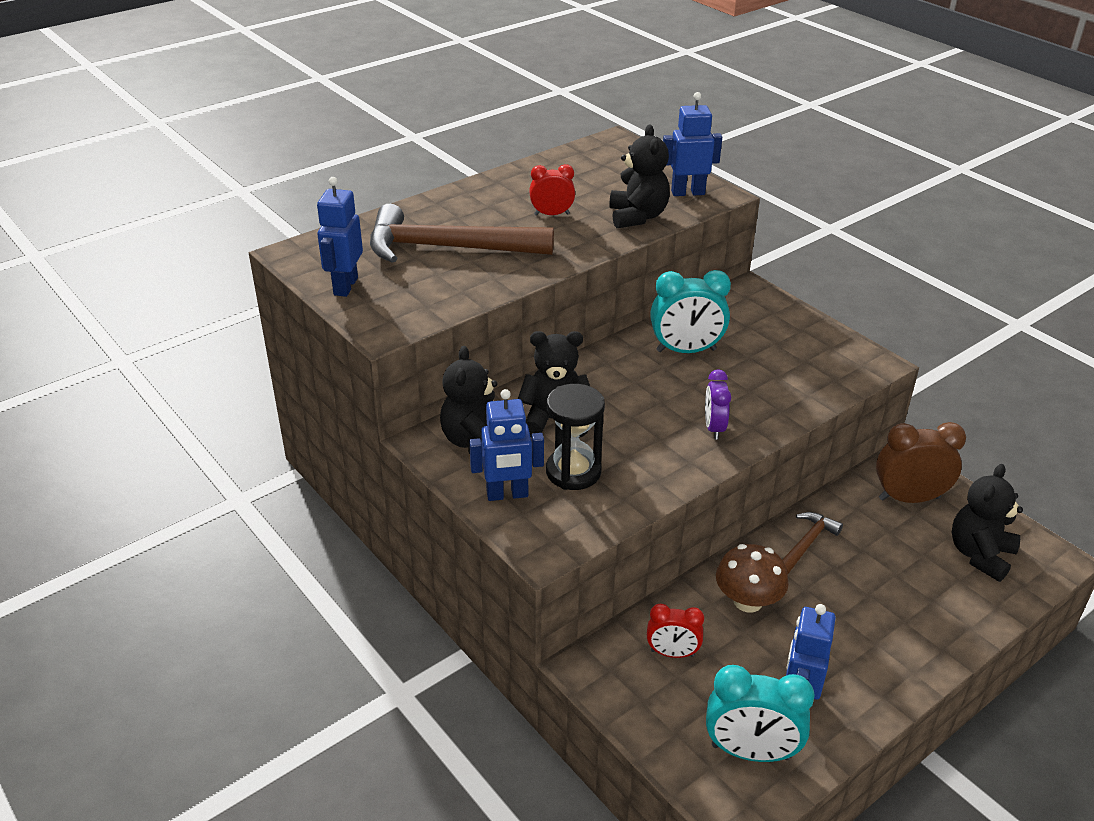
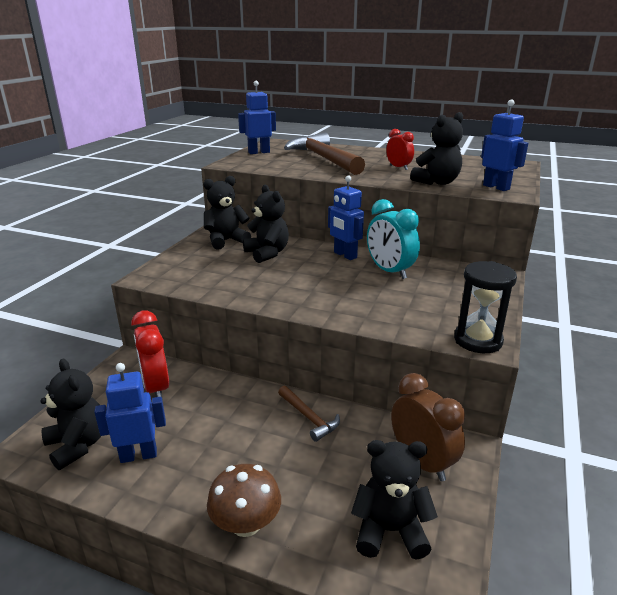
camera: 60 degrees right, 10 degrees down
blue robot [469,389,544,501] -> blue robot moved to [328,175,364,260]
black hourglass [546,384,605,490] -> black hourglass moved to [454,261,517,353]
red clock [647,604,704,658] -> red clock [131,311,169,401], size x1.65
purple clock [705,369,731,440] -> none
turquoise clock [706,665,815,762] -> black teddy bear [41,359,101,470]
brown mushroom [716,544,789,613] -> brown mushroom moved to [207,464,281,537]
brown hammer [782,512,843,574] -> brown hammer turned 45 degrees clockwise [278,386,340,442]

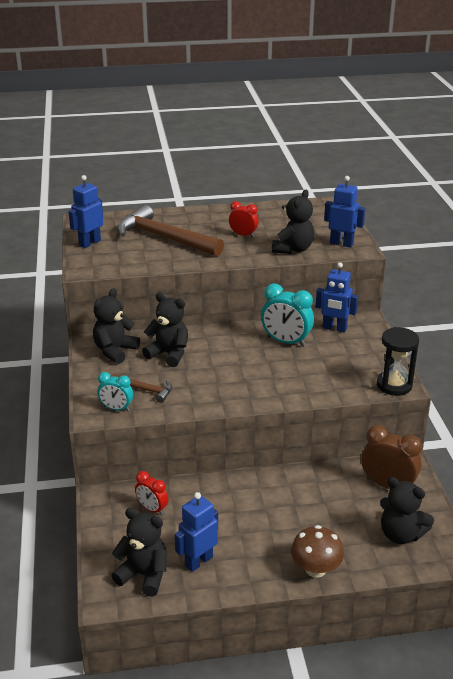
camera: 30 degrees left, 5 degrees up
red clock [131,311,169,401] -> red clock [135,471,168,515], size x0.61
brown hammer [278,386,340,442] -> brown hammer moved to [112,374,172,403]
blue robot [328,175,364,260] -> blue robot moved to [316,262,358,333]
black teddy bear [351,440,438,560] -> black teddy bear turned 120 degrees counterclockwise [380,477,434,544]
none -> turquoise clock [98,372,133,411]

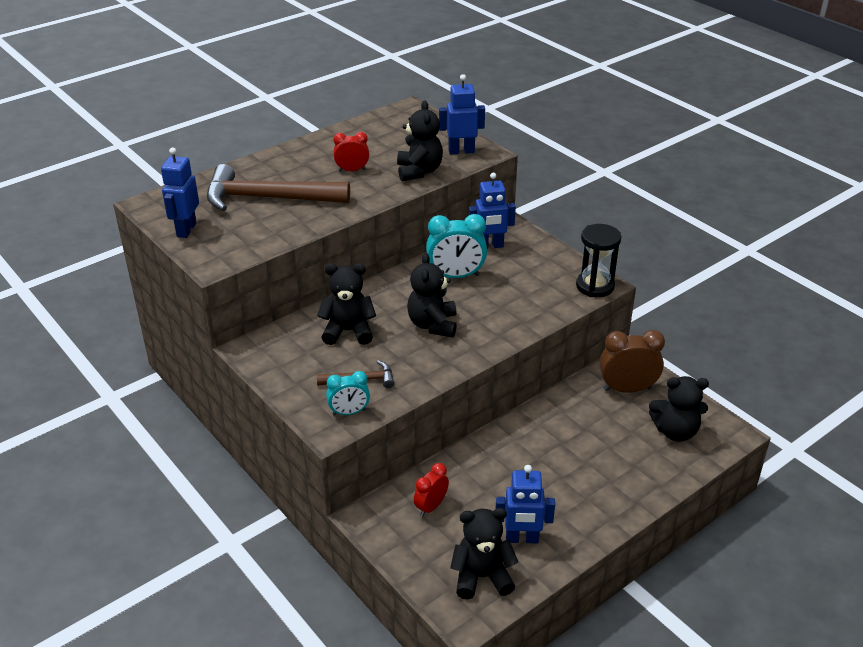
camera: 30 degrees left, 5 degrees up
black teddy bear [93,288,140,364] -> black teddy bear moved to [407,253,457,337]
red clock [135,471,168,515] -> red clock turned 120 degrees clockwise [414,463,449,517]
blue robot [175,492,218,572] -> blue robot turned 105 degrees counterclockwise [495,465,555,543]
brown mushroom [291,525,344,578] -> none

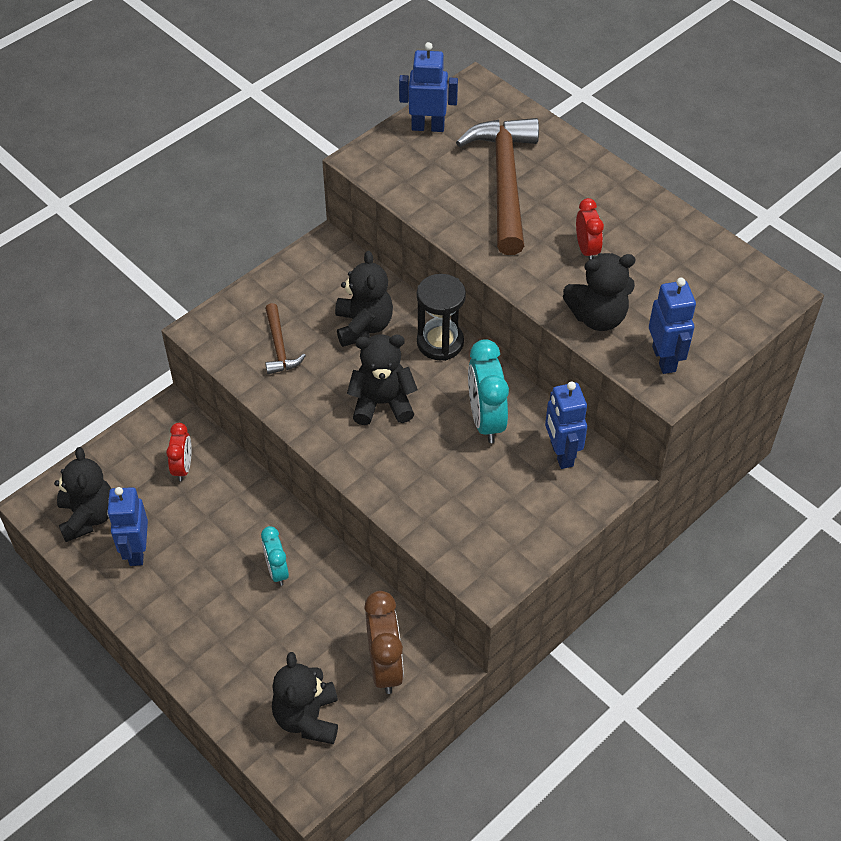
camera: 85 degrees right, 15 degrees up
turquoise clock [326,371,370,416] -> turquoise clock moved to [261,526,289,586]
red clock [414,463,449,517] -> red clock turned 60 degrees clockwise [166,423,192,481]
black hourglass [576,224,621,297] -> black hourglass moved to [417,274,466,361]

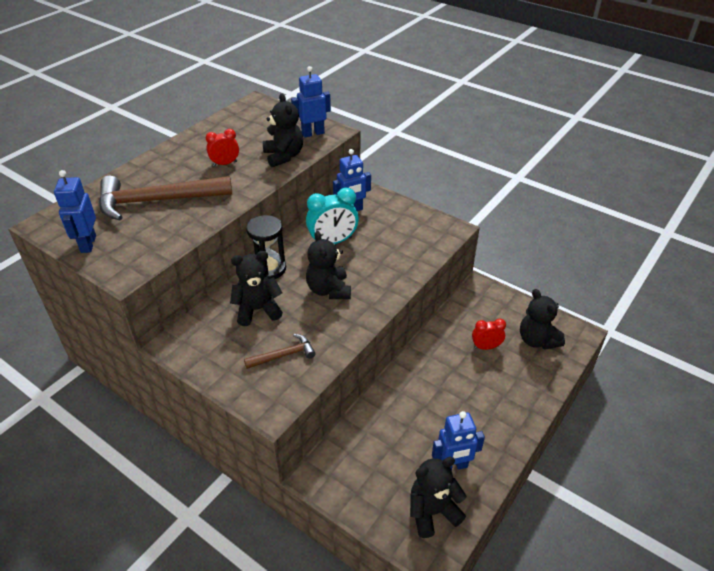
camera: 100 degrees left, 10 degrees down
red clock [166,423,192,481] -> red clock moved to [472,319,506,350]
turquoise clock [261,526,289,586] -> none
black teddy bear [272,652,338,744] -> black teddy bear turned 75 degrees clockwise [520,289,565,350]
brown clock [364,591,404,694] -> none

